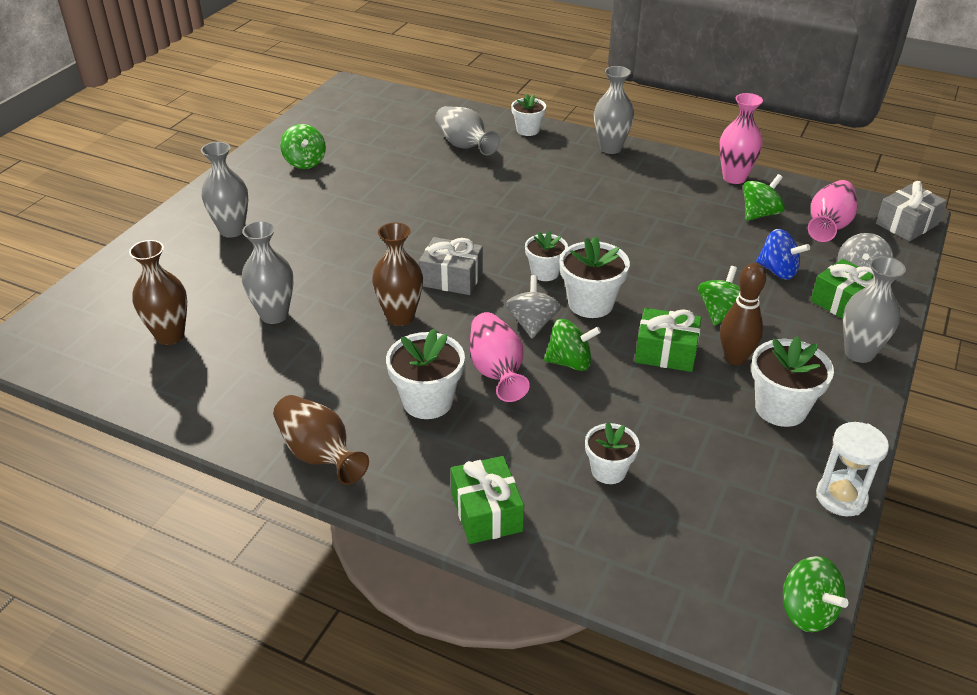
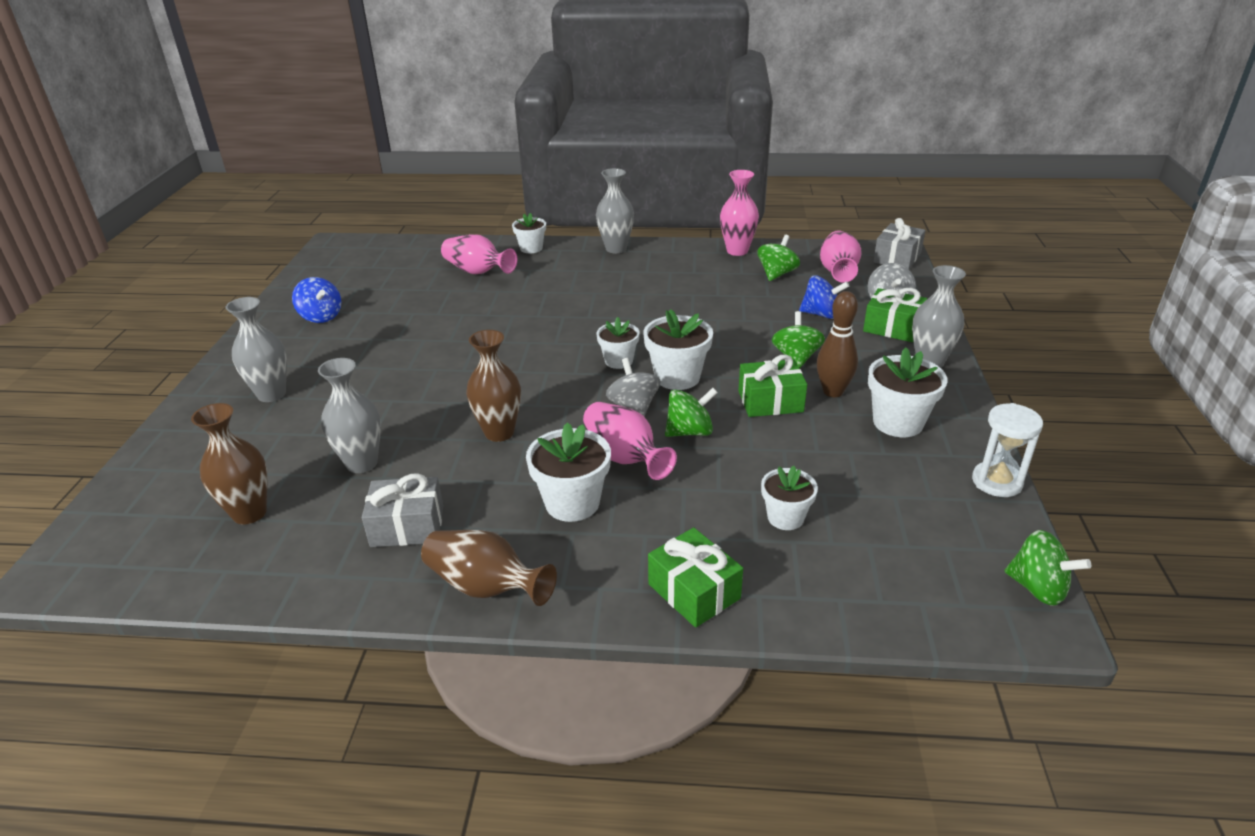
camera: 20 degrees left, 5 degrees down
green spinning top [280,124,326,169] -> blue spinning top [292,277,342,323]
grey gift [419,237,483,295] -> grey gift moved to [362,473,443,547]
grey vase [435,106,500,155] -> pink vase [441,234,517,274]

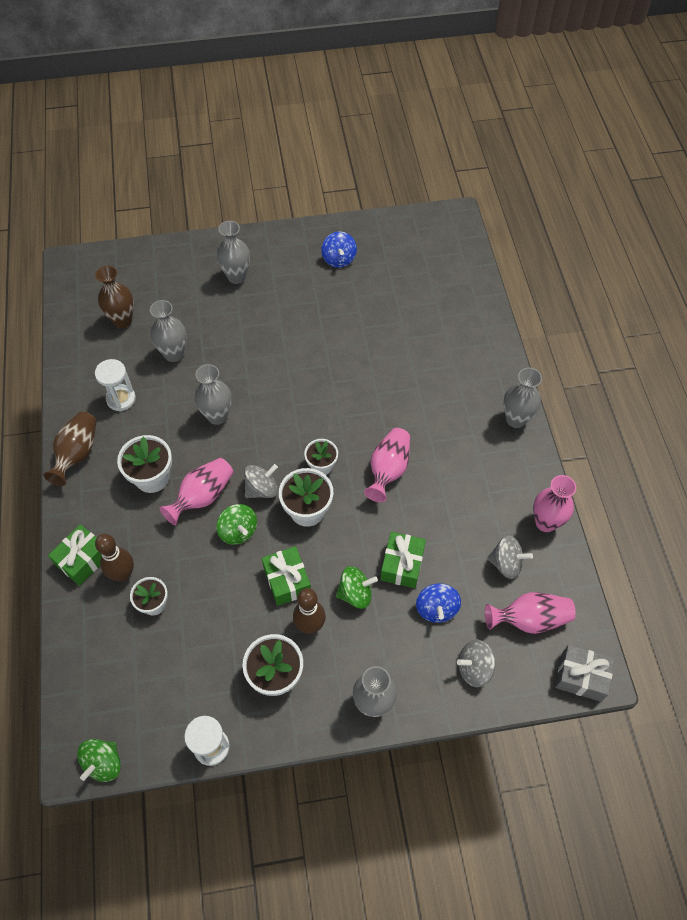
camera: 75 degrees right, 25 degrees up
blue spinning top [292,277,342,323] -> blue spinning top turned 45 degrees counterclockwise [322,231,357,268]
grey gift [362,473,443,547] -> white hourglass [95,359,136,411]
pink vase [441,234,517,274] -> pink vase moved to [364,428,410,502]
brown vase [466,330,521,442] -> grey vase [195,364,232,425]
white flower pot [512,213,546,253] -> none
green spinning top [757,235,800,281] -> grey spinning top [487,535,533,579]
green gift [863,288,927,342] -> green gift moved to [380,532,426,588]
none -> brown bowling pin [95,534,134,581]

